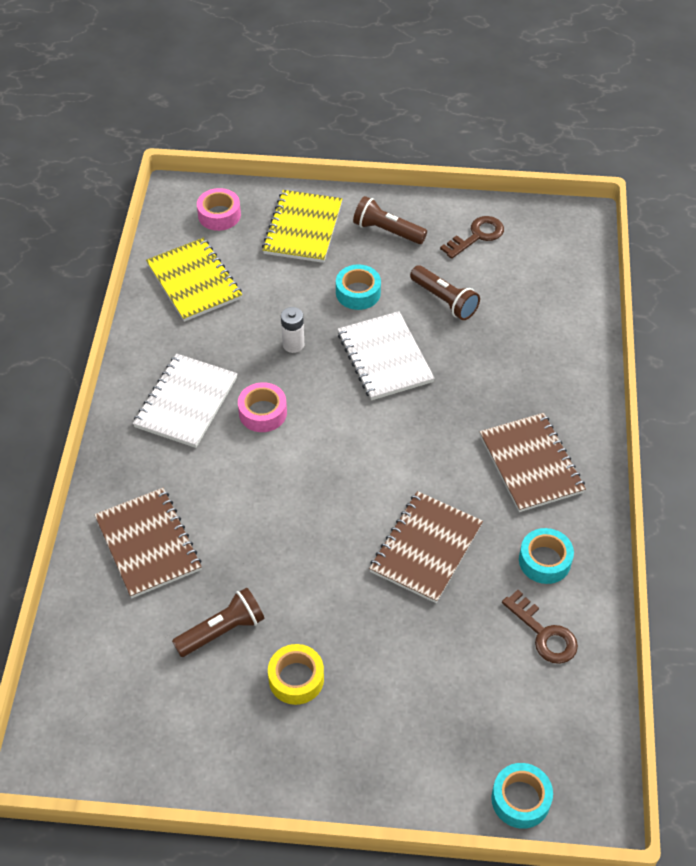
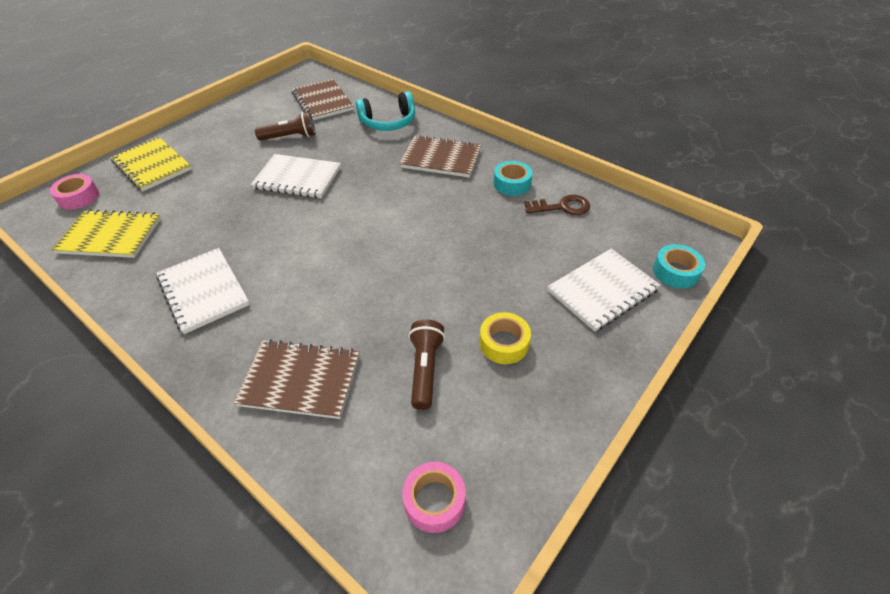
camera: 55 degrees left, 5 degrees down
pink tape [238,382,287,432] -> pink tape moved to [402,462,466,533]
white battery [281,307,304,353] -> none
turquoise tape [336,264,381,310] -> none
brown flashlight [353,196,427,244] -> none
brown notebook [369,491,483,603] -> brown notebook moved to [292,79,354,120]
brown key [440,216,504,259] -> none
none -> turquoise headphones [356,91,415,131]
none -> white notebook [547,248,661,332]

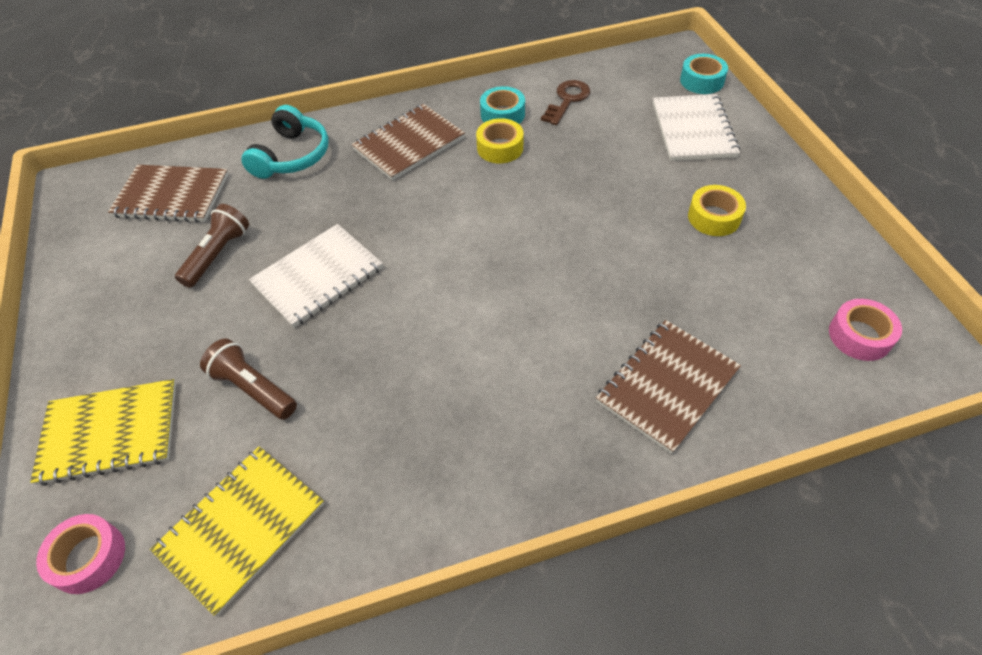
camera: 55 degrees left, 5 degrees up
white notebook [156,248,250,334] -> none
brown flashlight [409,319,445,410] -> brown flashlight moved to [200,338,297,420]
none -> yellow tape [476,118,523,163]

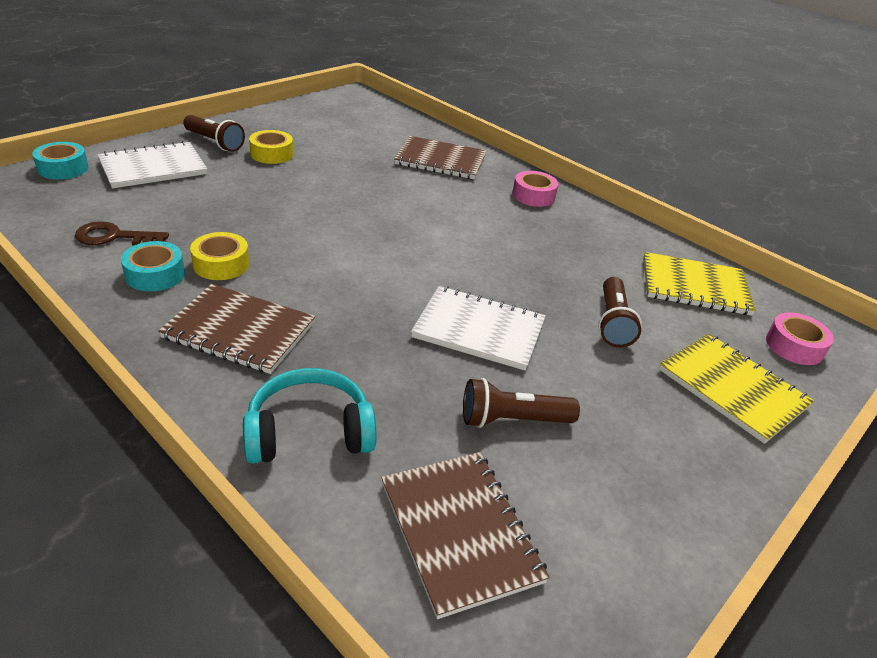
camera: 125 degrees left, 15 degrees down
pink tape [829,299,902,361] -> pink tape moved to [512,171,558,207]
none -> brown flashlight [183,115,245,152]

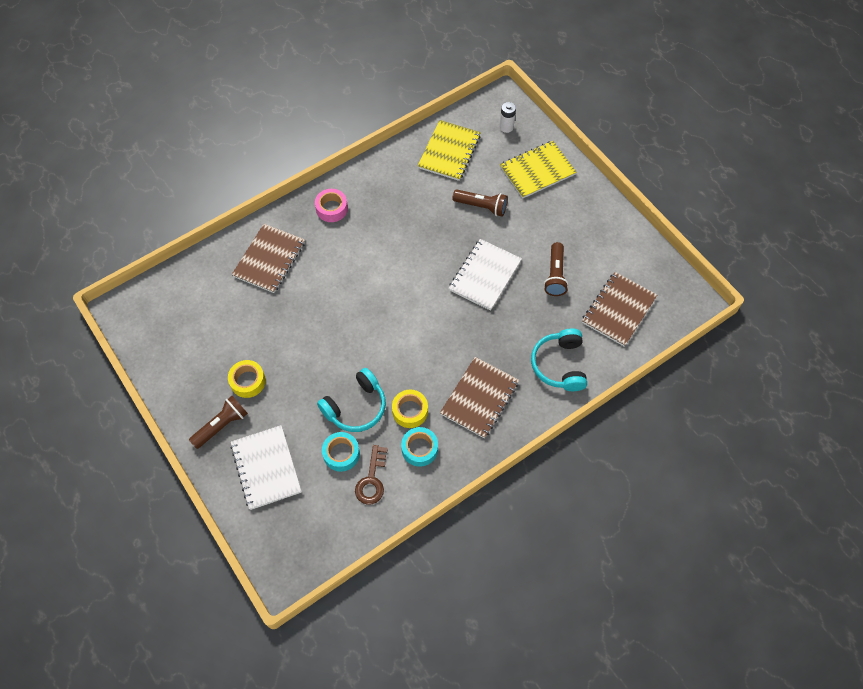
camera: 75 degrees left, 25 degrees up
turquoise tape [32,142,89,179] -> turquoise tape moved to [322,432,360,472]
brown notebook [381,452,550,619] -> brown notebook turned 45 degrees counterclockwise [582,272,657,347]
pink tape [766,312,834,365] -> white battery [499,102,516,133]
none -> turquoise headphones [317,368,386,432]

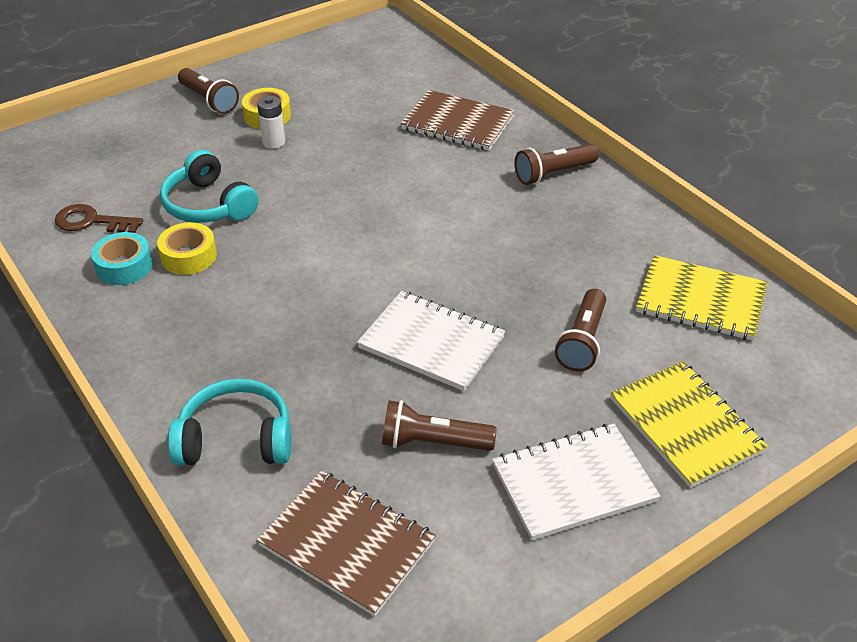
camera: 90 degrees right, 20 degrees down
white notebook [230,425,302,510] -> white notebook moved to [492,424,661,541]
pink tape [315,189,348,222] -> brown flashlight [515,144,598,185]
turquoise tape [322,432,360,472] -> none
brown notebook [440,357,519,439] -> none
white battery [499,102,516,133] -> white battery moved to [257,96,285,149]

